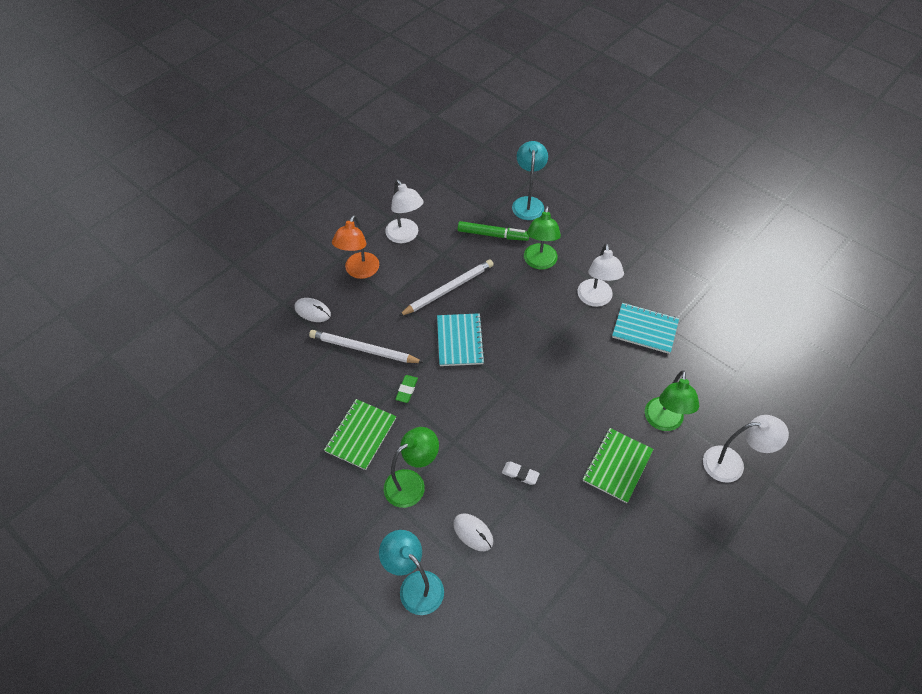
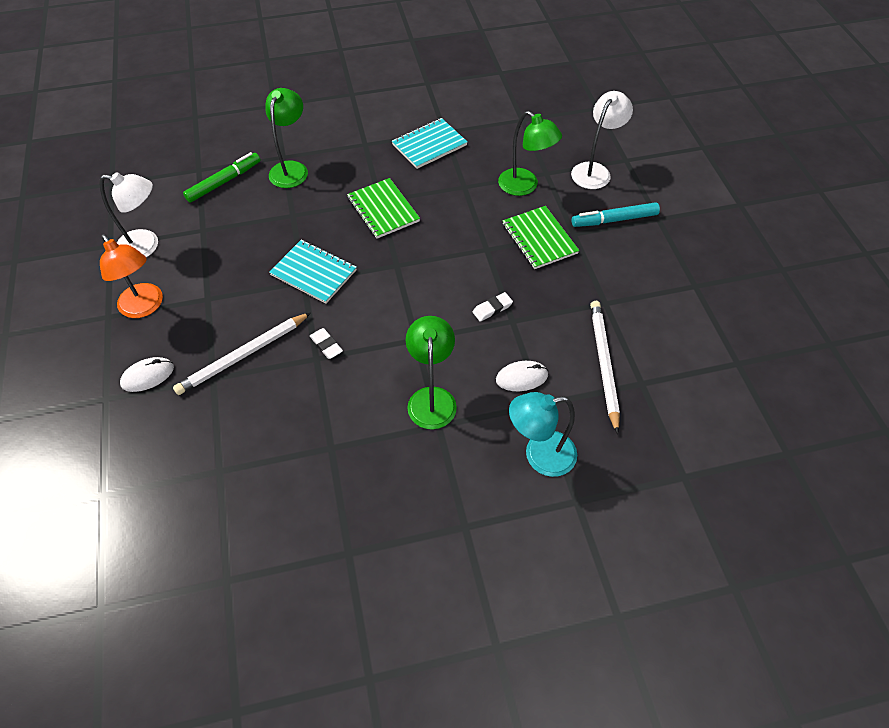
camera: 55 degrees left, 0 degrees up
green notebook [324,399,397,470] -> green notebook moved to [347,178,420,239]
green eraser [395,375,418,403] -> white eraser [310,328,343,359]
white pencil [399,260,494,316] -> white pencil moved to [590,301,620,434]
turquoise lamp [512,141,548,220] -> none
green lamp [524,206,561,270] -> green lamp turned 120 degrees counterclockwise [265,88,308,188]
white lamp [578,243,624,307] -> none
none -> turquoise marker [572,202,660,227]

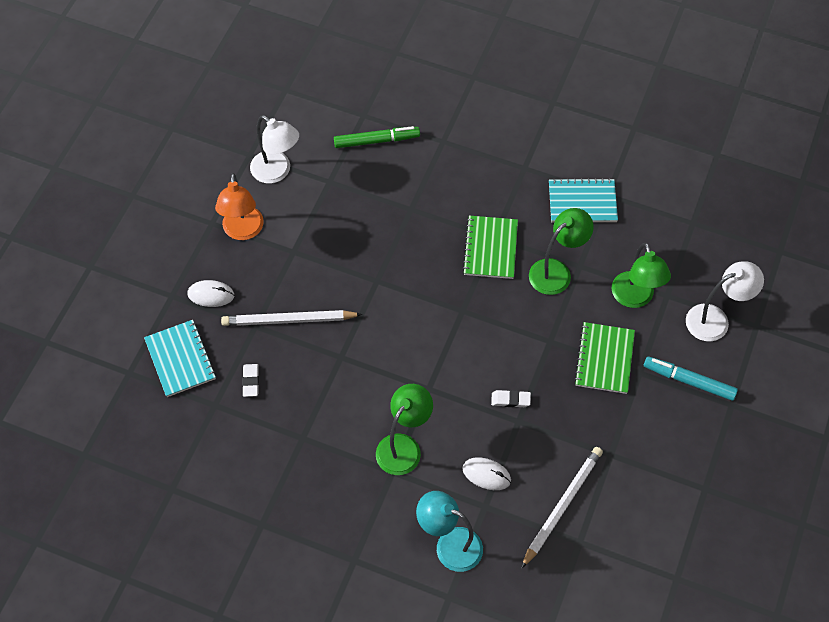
camera: 35 degrees right, 5 degrees up
green lamp [265,88,308,188] -> green lamp moved to [529,208,594,295]
turquoise notebook [269,239,357,304] -> turquoise notebook moved to [144,320,216,397]
white eraser [310,328,343,359] -> white eraser moved to [242,364,259,397]

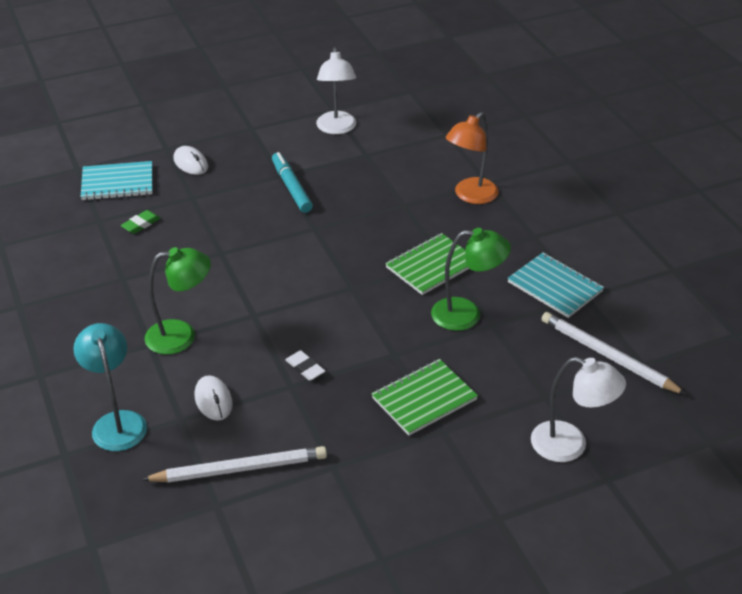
camera: 45 degrees right, 20 degrees down
turquoise notebook [144,320,216,397] -> turquoise notebook turned 60 degrees clockwise [81,161,152,200]
orange lamp [215,173,264,240] -> orange lamp moved to [446,112,499,204]
white pencil [221,310,363,326] -> white pencil moved to [542,312,687,395]
white eraser [242,364,259,397] -> green eraser [121,210,160,234]
green marker [334,126,420,148] -> none
green lamp [611,242,671,308] -> none
turquoise marker [644,356,738,401] -> turquoise marker moved to [272,152,313,213]

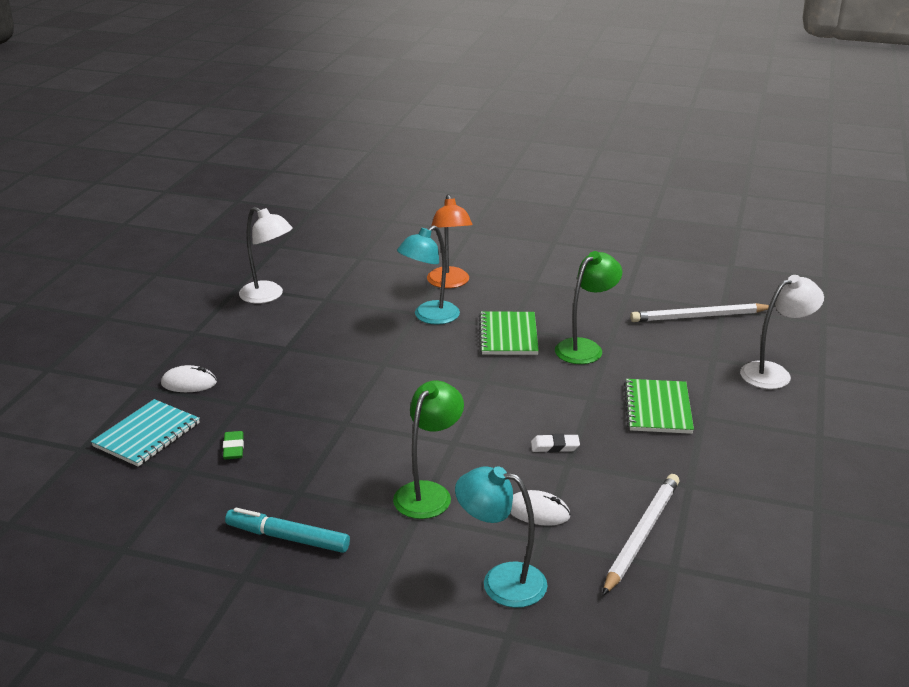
camera: 50 degrees left, 10 degrees down
turquoise marker [272,152,313,213] -> turquoise marker moved to [225,508,350,553]
turquoise notebook [507,253,604,318] -> none
none -> turquoise lamp [397,225,460,325]

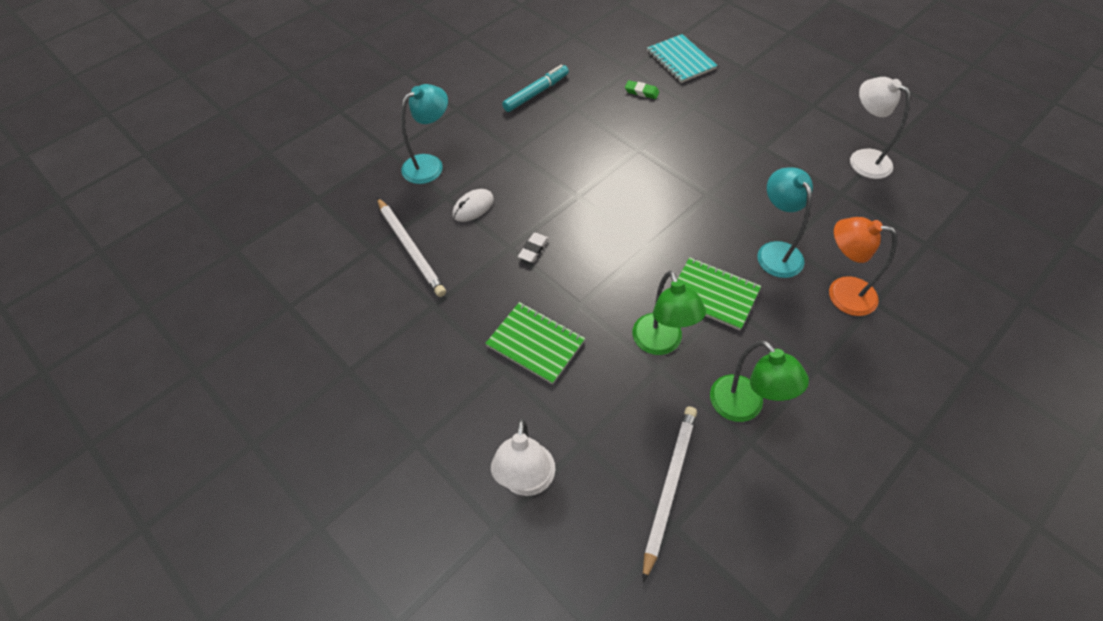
camera: 120 degrees right, 25 degrees up
white mouse [161,365,217,392] -> none
white lamp [239,207,293,304] -> white lamp turned 75 degrees clockwise [850,77,910,179]
green lamp [393,380,464,519] -> green lamp moved to [710,340,809,422]

